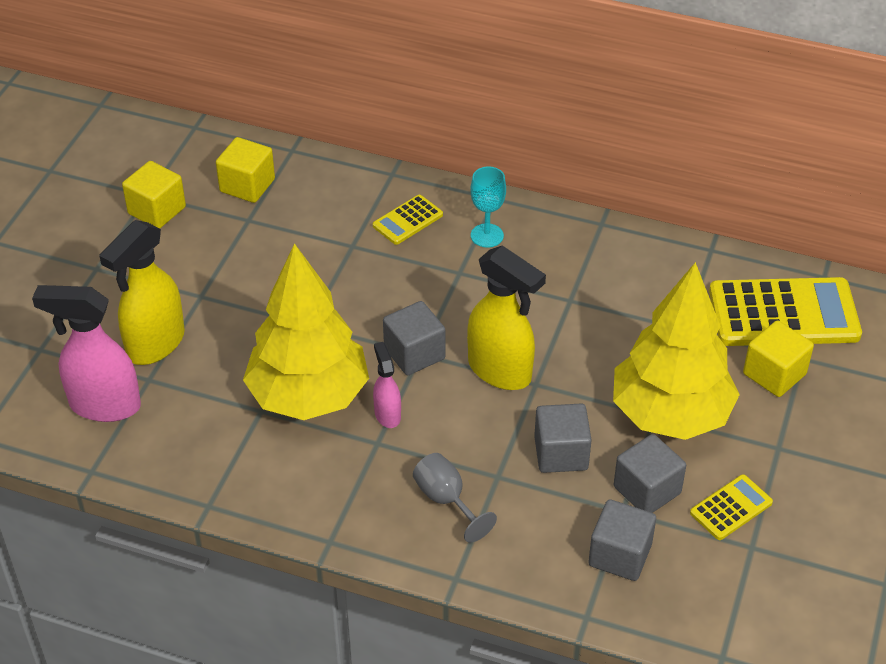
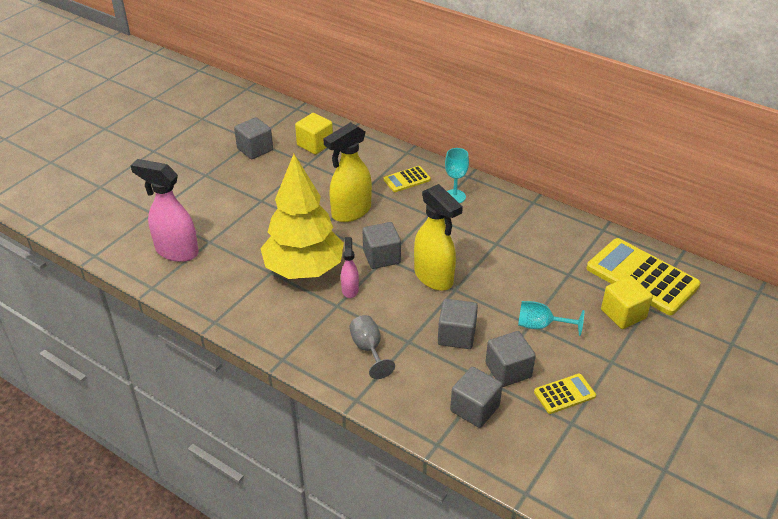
camera: 15 degrees right, 5 degrees down
yellow spray bottle [99,220,185,365] -> yellow spray bottle moved to [323,122,372,222]
yellow cube [122,161,186,228] -> grey cube [234,117,273,159]
yellow tree [613,262,740,440] -> turquoise goblet [518,301,584,336]
yellow calculator [709,277,862,346] -> yellow calculator turned 150 degrees counterclockwise [587,238,701,315]

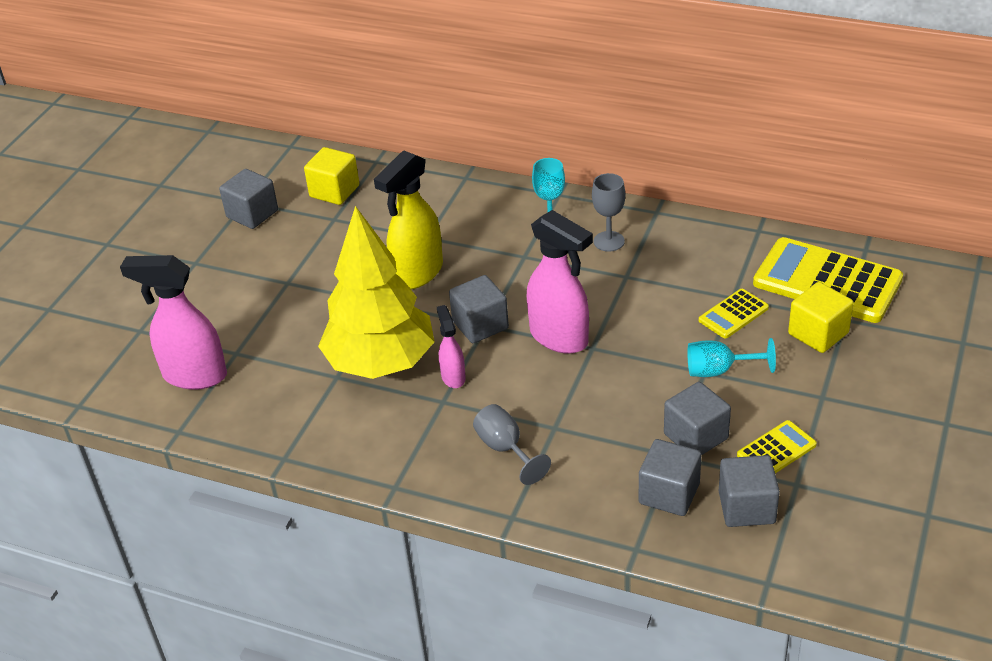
camera: 10 degrees left, 0 degrees up
yellow calculator [383,166,431,192] -> yellow calculator moved to [699,289,769,339]
yellow spray bottle [414,184,463,291] -> pink spray bottle [527,210,593,354]
grey cube [438,299,478,349] -> grey cube moved to [719,455,780,527]
none -> grey goblet [592,173,625,252]

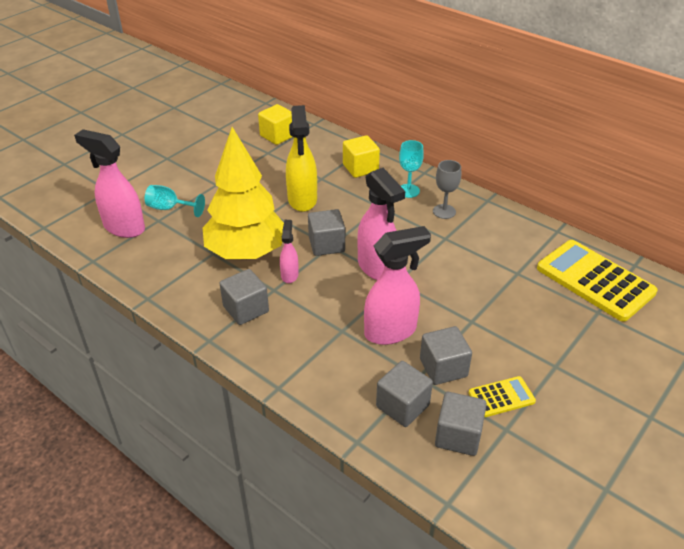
camera: 15 degrees right, 0 degrees up
grey cube [219,169,278,229] -> grey cube moved to [219,269,269,325]
yellow spray bottle [374,150,443,289] -> yellow spray bottle turned 60 degrees counterclockwise [286,105,317,212]
grey goblet [473,404,551,485] -> none
turquoise goblet [687,338,776,377] -> turquoise goblet moved to [144,185,205,217]
yellow calculator [699,289,769,339] -> none
yellow cube [788,282,854,353] -> yellow cube moved to [343,135,380,178]
none -> pink spray bottle [364,226,431,345]

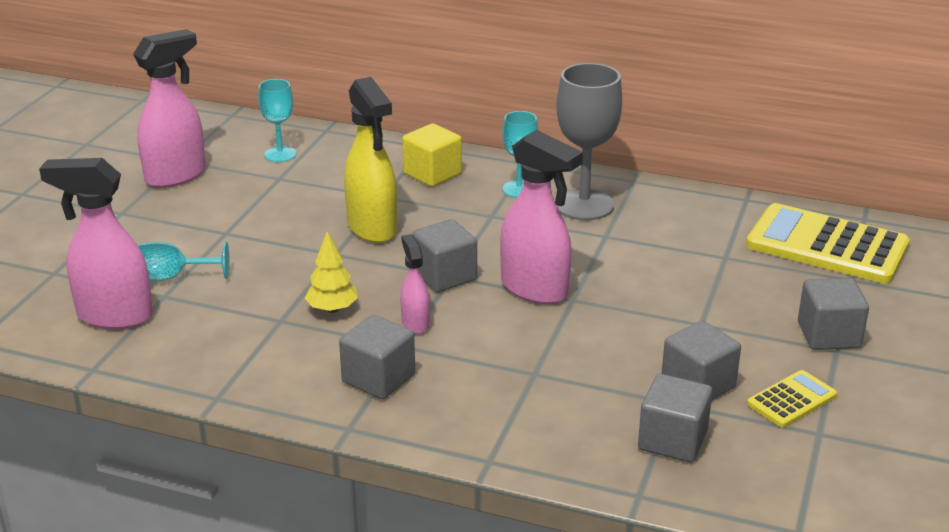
camera: 20 degrees left, 10 degrees down
yellow tree [203,127,284,259] -> yellow tree [305,231,358,313], size x0.40
yellow cube [258,104,292,145] -> turquoise goblet [258,79,296,162]
pink spray bottle [364,226,431,345] -> pink spray bottle moved to [133,29,206,188]
grey goblet [433,160,461,219] -> grey goblet [555,63,622,220], size x1.75
grey cube [435,392,487,456] -> grey cube moved to [798,278,869,350]

